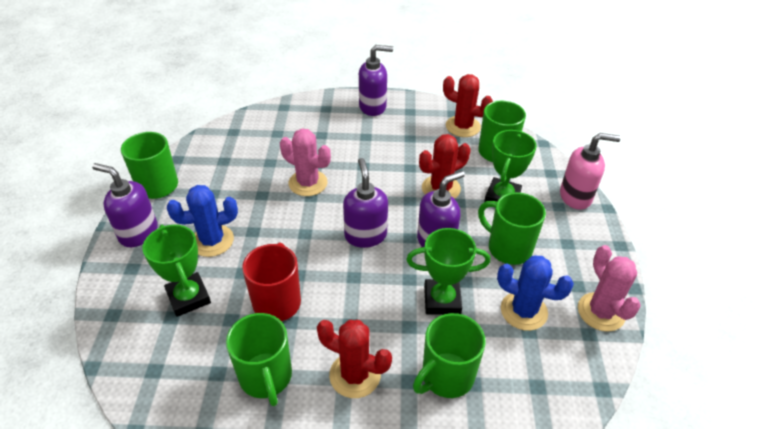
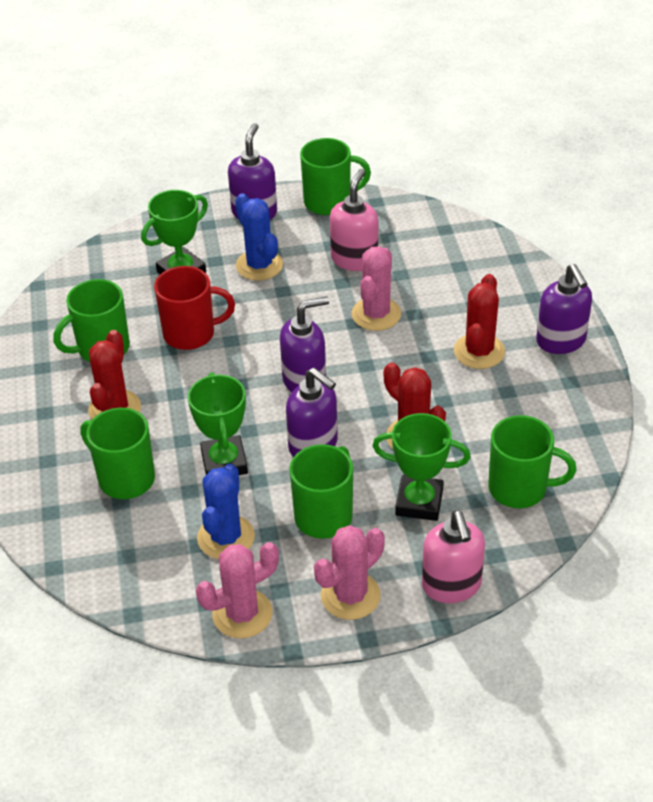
camera: 80 degrees right, 0 degrees up
red cactus [443,74,493,137] -> red cactus moved to [454,274,505,369]
none -> pink cactus [314,525,385,620]
none -> pink soap dispenser [330,169,378,271]

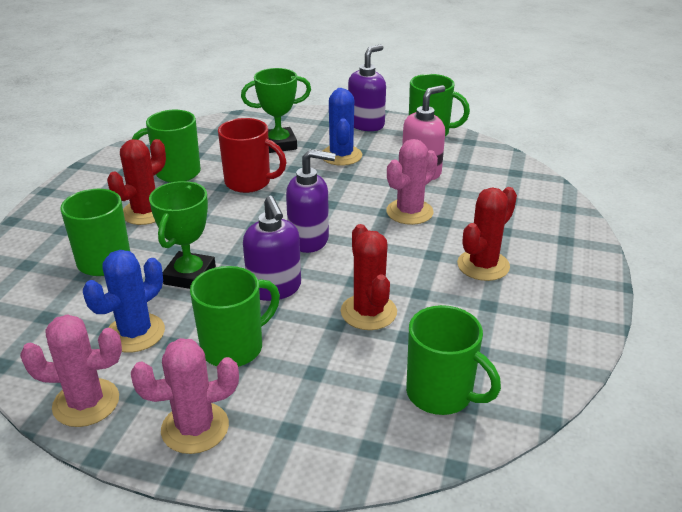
camera: 25 degrees right, 10 degrees down
green trophy [372,413,470,521] -> none
pink soap dispenser [422,510,485,603] -> none
purple soap dispenser [536,264,592,354] -> none

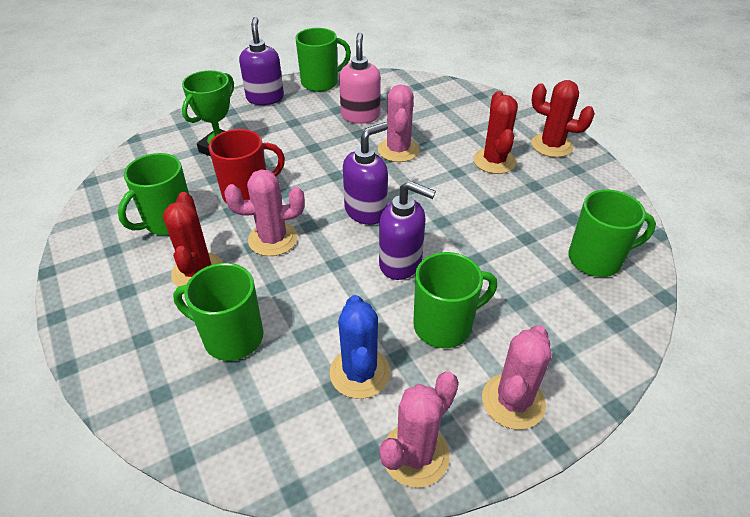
camera: 45 degrees left, 10 degrees up
green trophy [149,181,216,289] -> none
green mug [190,266,280,367] -> green mug turned 60 degrees clockwise [413,252,497,348]
blue cactus [323,88,362,166] -> none
red cactus [341,224,397,330] -> red cactus moved to [531,80,595,157]
none -> pink cactus [225,169,305,256]

